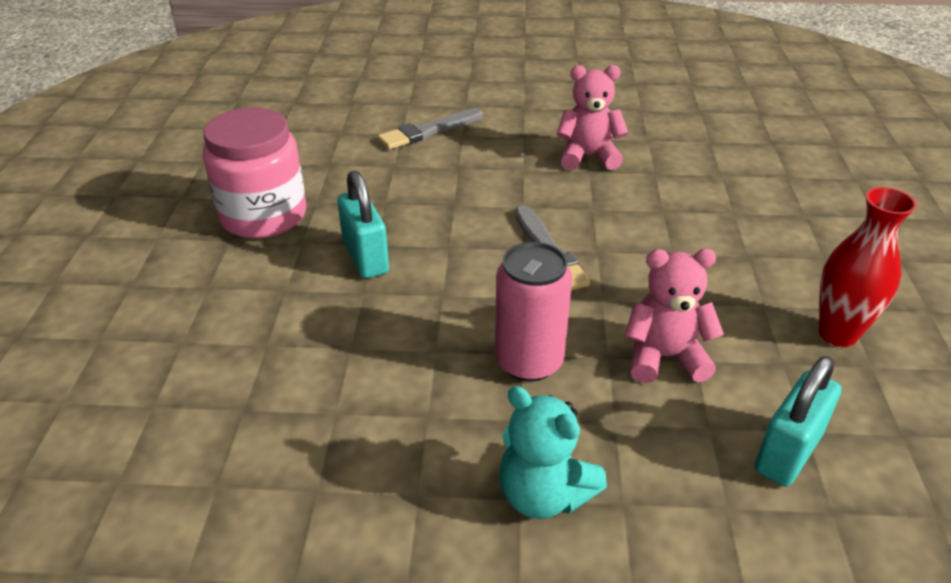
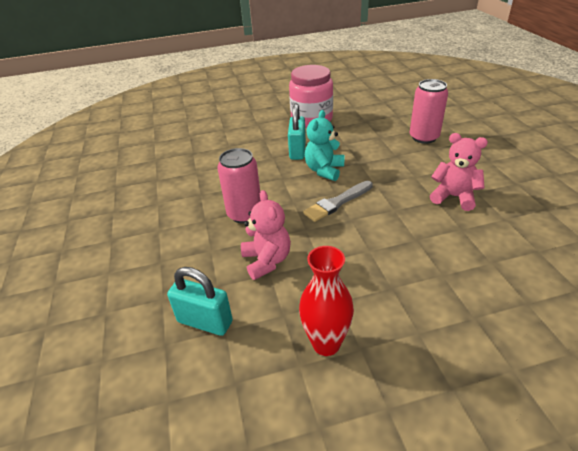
camera: 75 degrees right, 0 degrees up
turquoise padlock [337,170,389,278] -> turquoise padlock turned 45 degrees counterclockwise [288,104,306,160]
grey brush [377,108,483,149] -> pink can [410,79,448,144]
turquoise teddy bear [499,386,607,519] -> turquoise teddy bear moved to [305,110,344,181]
pink teddy bear [556,65,629,170] -> pink teddy bear turned 45 degrees counterclockwise [430,133,488,211]

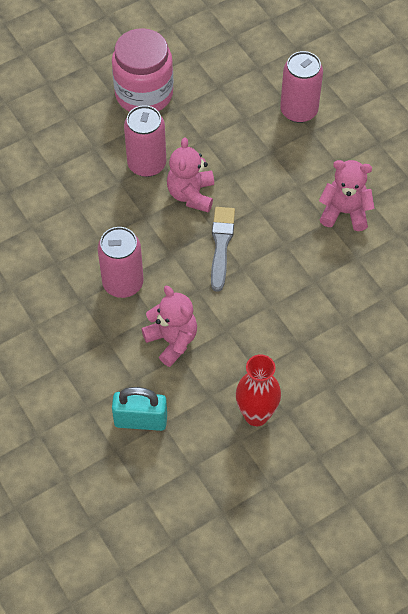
camera: 20 degrees left, 20 degrees up
turquoise padlock [288,104,306,160] -> pink can [124,105,166,177]
grey brush [303,181,373,222] -> grey brush turned 150 degrees clockwise [211,207,235,292]
turquoise teddy bear [305,110,344,181] -> pink teddy bear [167,137,214,213]

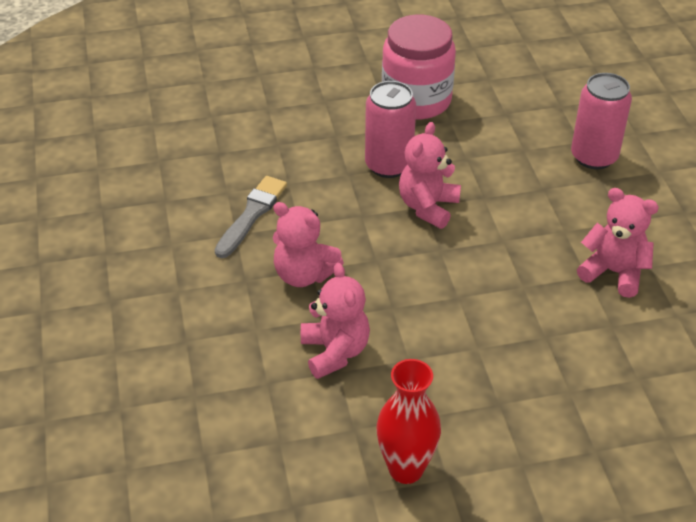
camera: 20 degrees right, 15 degrees down
pink can [97,227,144,298] -> pink teddy bear [273,202,344,287]
turquoise padlock [112,387,167,431] -> none
grey brush [211,207,235,292] -> grey brush moved to [215,176,287,258]

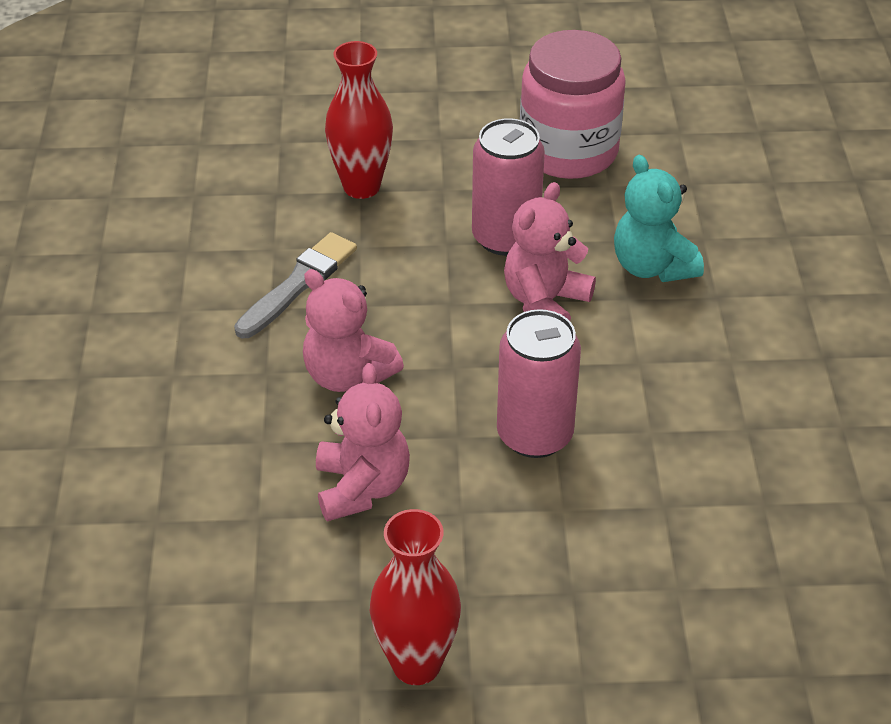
camera: 10 degrees right, 0 degrees up
pink can [571,73,632,169] -> pink can moved to [497,309,581,458]
pink teddy bear [577,188,659,298] -> none
none -> red vase [325,41,393,199]
none -> turquoise teddy bear [614,155,704,282]

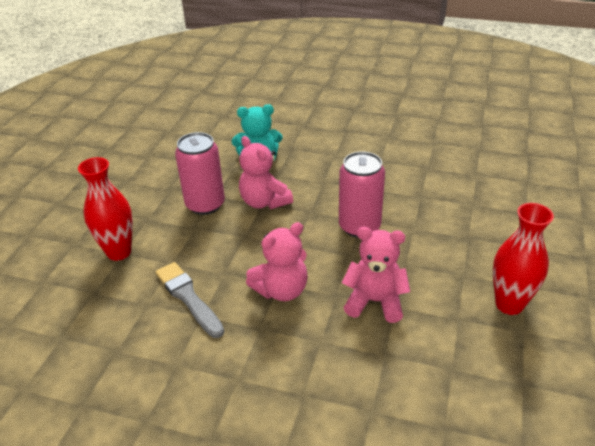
camera: 70 degrees left, 5 degrees down
pink jar [520,30,626,179] -> none

